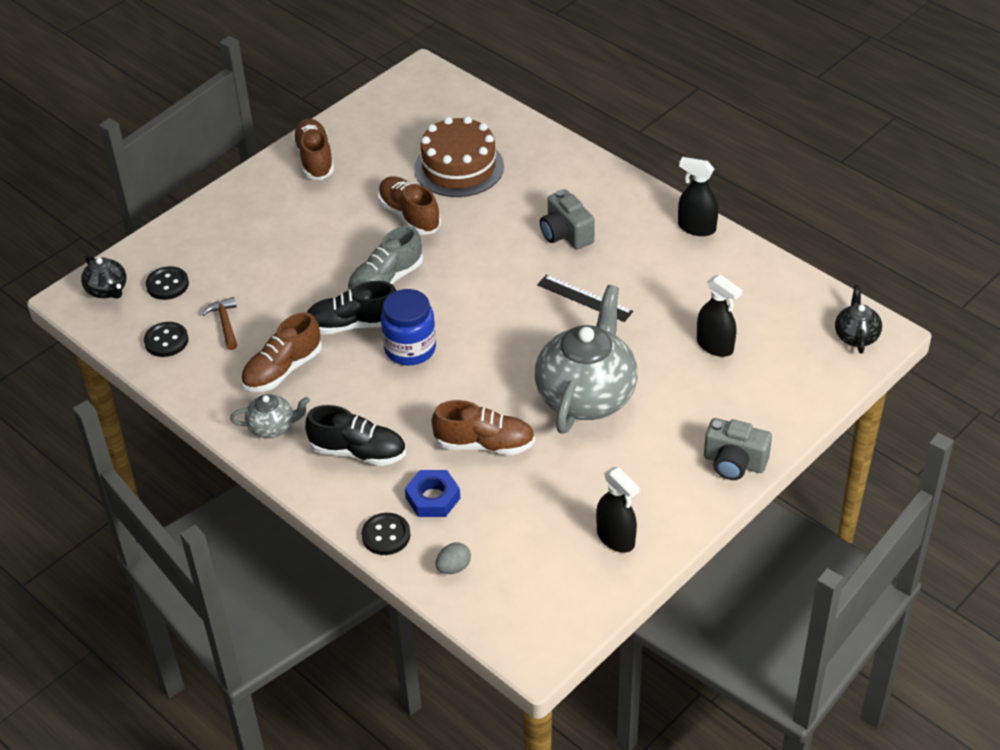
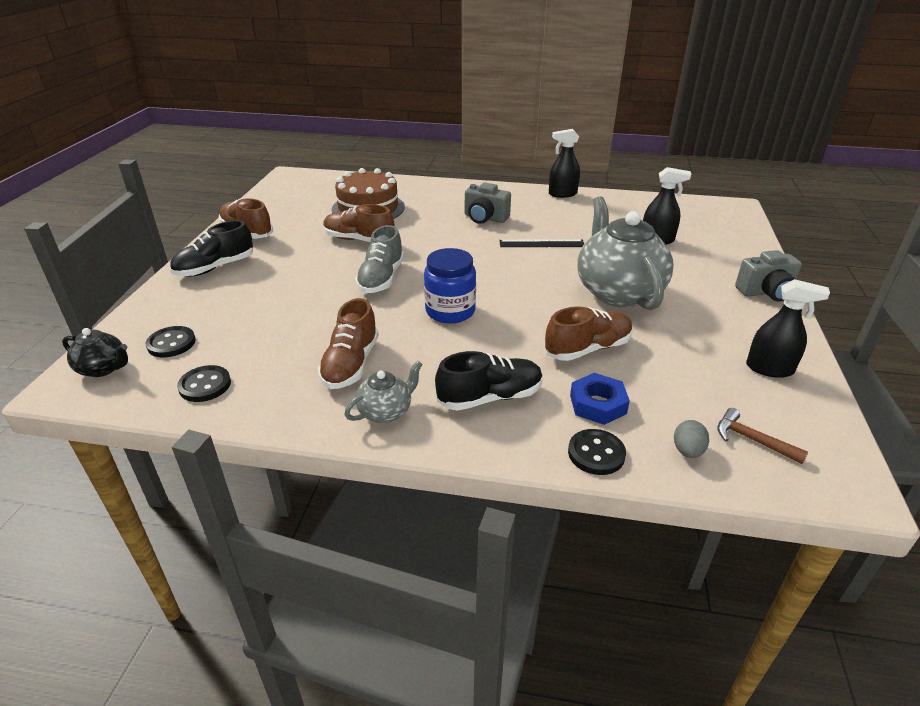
camera: 35 degrees left, 10 degrees down
brown hammer [202,297,237,350] -> brown hammer moved to [718,408,808,464]
black shoe [307,281,397,334] -> black shoe moved to [170,220,253,277]
black teapot [835,285,882,353] -> none

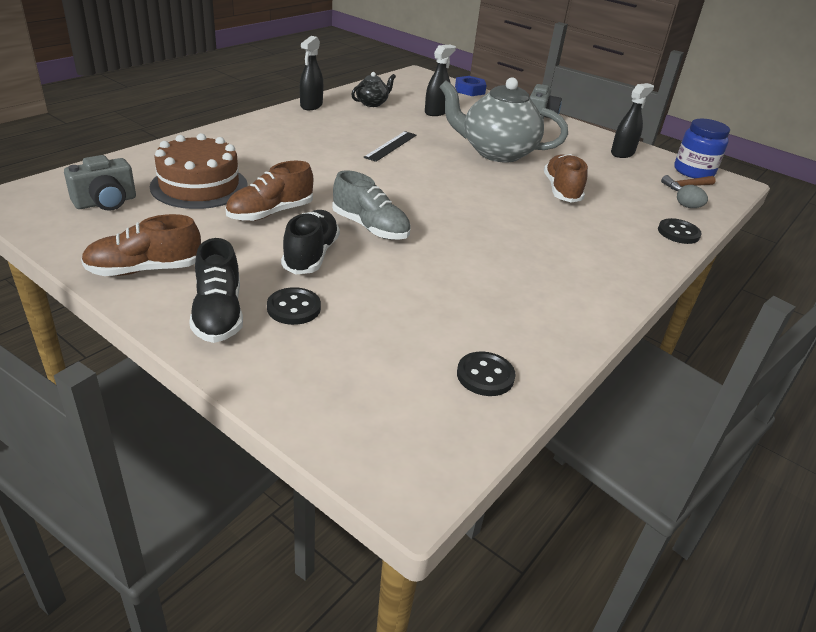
camera: 65 degrees left, 0 degrees up
black teapot [62,328,128,377] -> black teapot moved to [351,72,396,107]
black button [146,326,196,357] -> black button moved to [267,287,321,325]
brown shoe [318,298,379,389] -> none
grey teapot [344,360,423,423] -> none
blue jar [424,248,476,323] -> blue jar moved to [674,119,730,178]
black shoe [435,351,543,411] -> black shoe moved to [281,210,340,274]
grey camera [465,182,511,224] -> grey camera moved to [64,155,136,211]
blue nut [570,373,630,425] -> blue nut moved to [455,76,486,96]

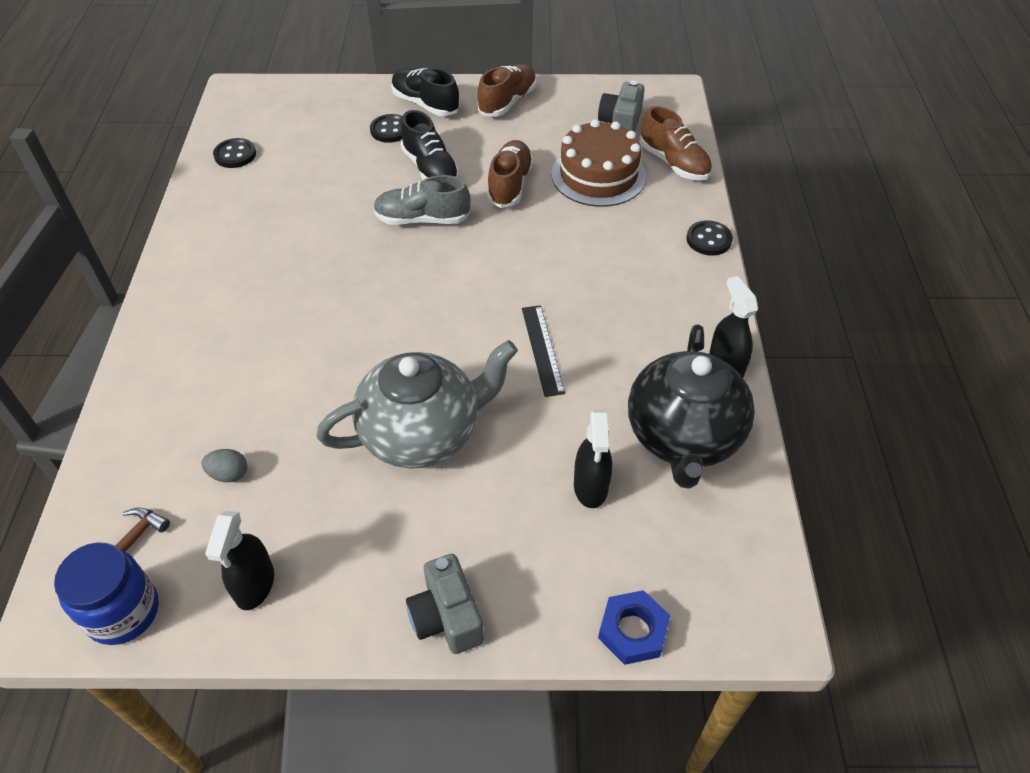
camera: 145 degrees right, 15 degrees up
black teapot [351,72,396,107] -> black teapot [628,324,755,489], size x2.13
brown shoe [544,154,588,203] -> brown shoe moved to [640,106,712,181]
black button [658,218,702,244] -> black button moved to [686,221,733,256]
grey egg [677,185,708,208] -> grey egg moved to [201,449,247,482]

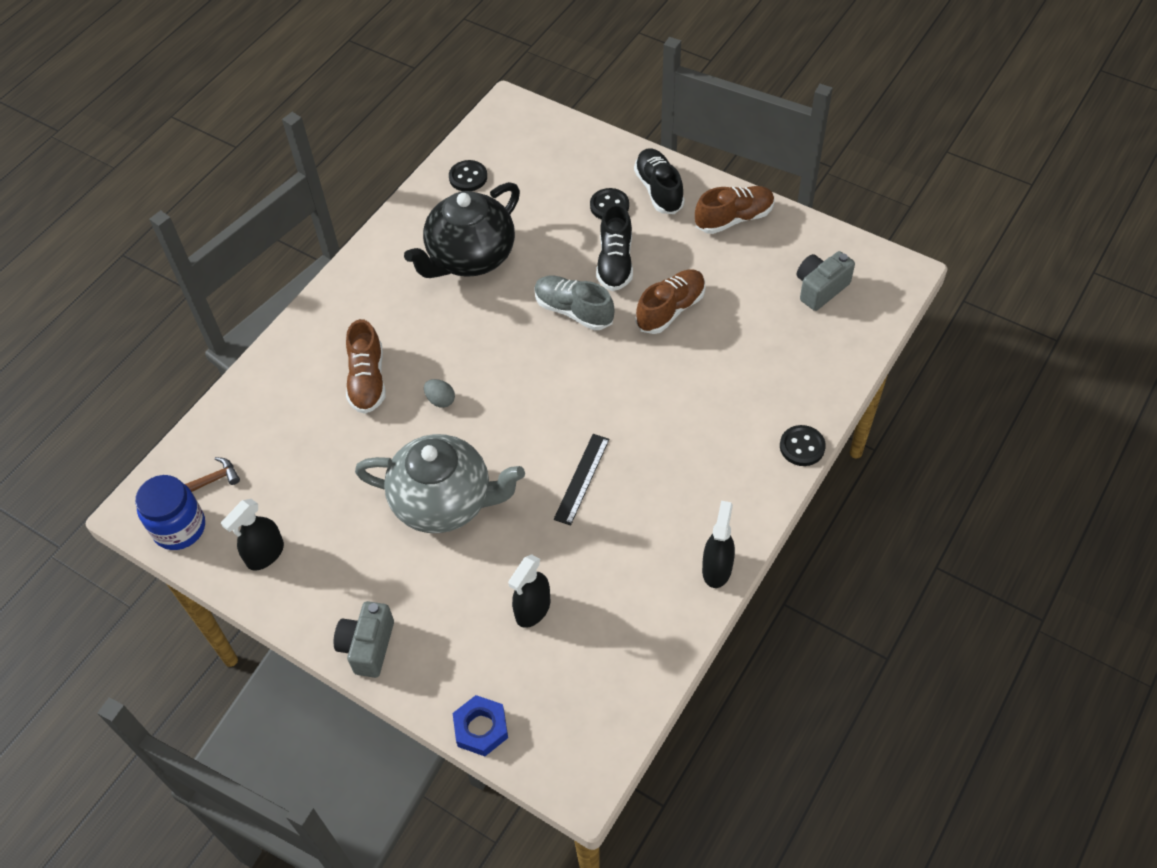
camera: 35 degrees right, 5 degrees up
grey egg [201,449,247,482] -> grey egg moved to [424,379,455,408]
brown cake [551,119,646,207] -> none
black teapot [628,324,755,489] -> black teapot moved to [404,182,520,278]
brown shoe [640,106,712,181] -> brown shoe moved to [346,319,386,414]

